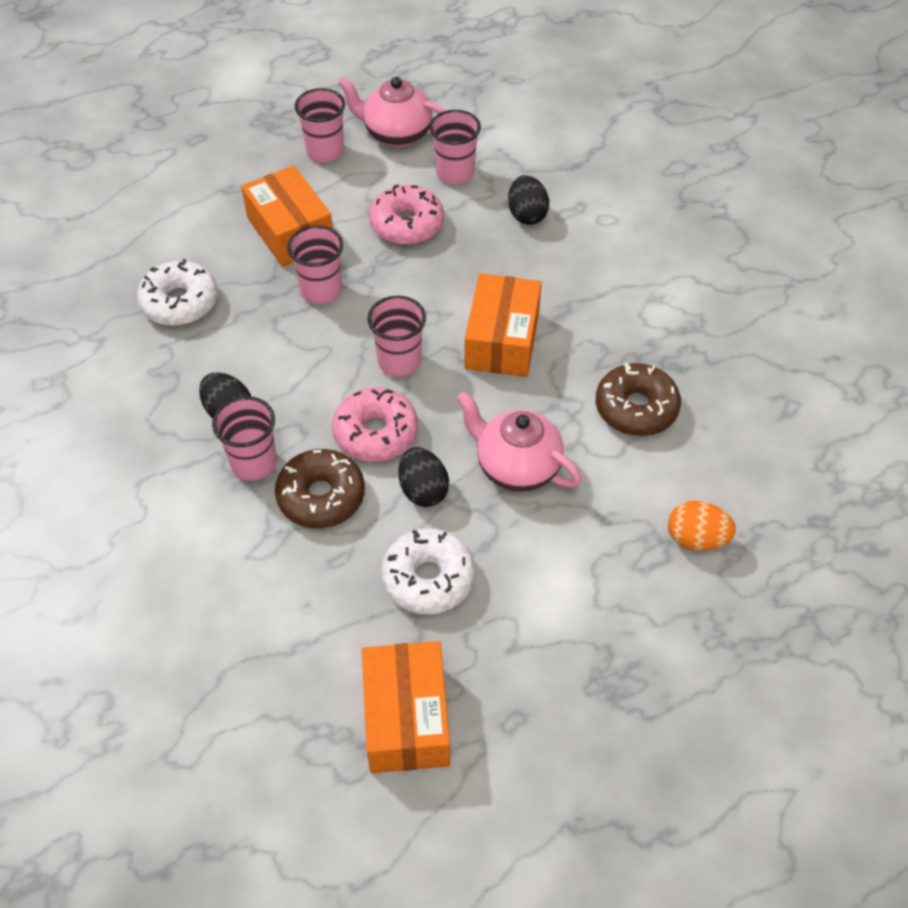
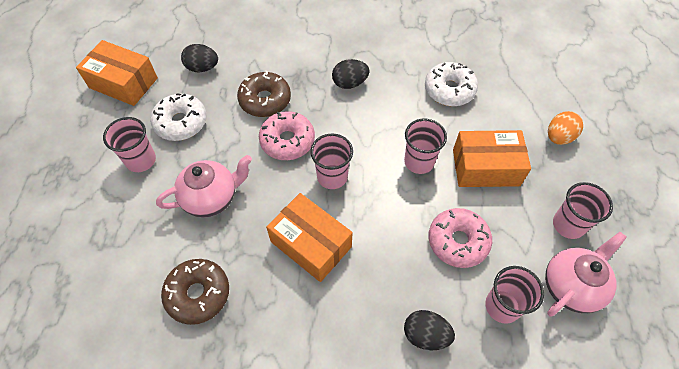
camera: 120 degrees right, 5 degrees up
pink cup [212,396,277,481] -> pink cup moved to [103,117,156,172]
black egg [399,447,449,507] -> black egg moved to [181,44,218,72]
orange egg [668,501,736,551] -> orange egg moved to [548,111,583,145]

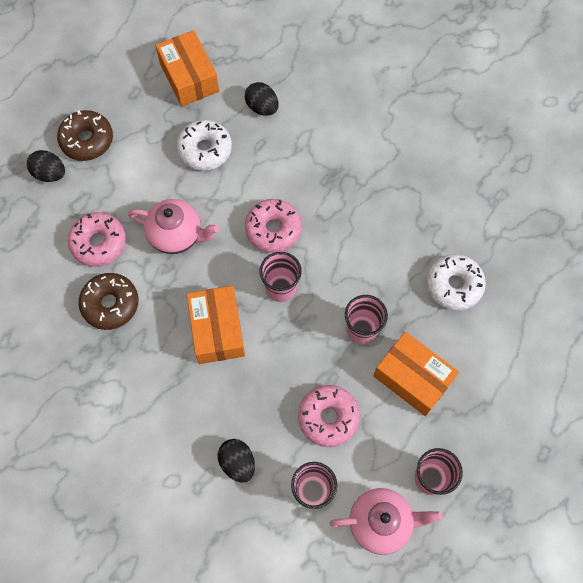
camera: 40 degrees right, 10 degrees up
pink cup [103,117,156,172] -> none
brown donut [237,71,291,117] -> brown donut moved to [57,110,113,161]
black egg [332,59,369,89] -> black egg moved to [27,150,65,182]
orange egg [548,111,583,145] -> none
none -> pink donut [68,212,126,267]

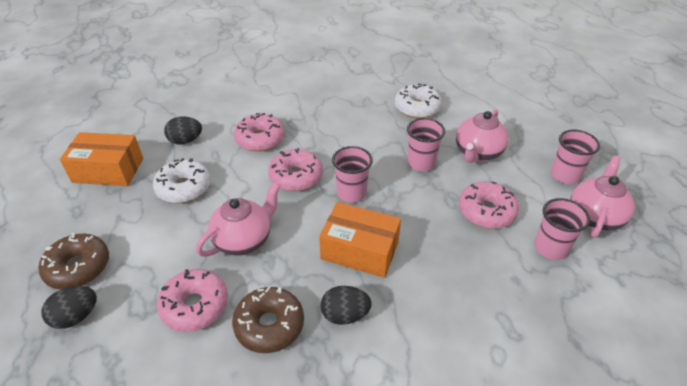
camera: 60 degrees left, 25 degrees down
black egg [218,439,255,482] -> black egg moved to [321,286,372,325]
orange box [373,332,459,416] -> pink teapot [456,109,509,163]
none -> pink donut [234,113,285,152]

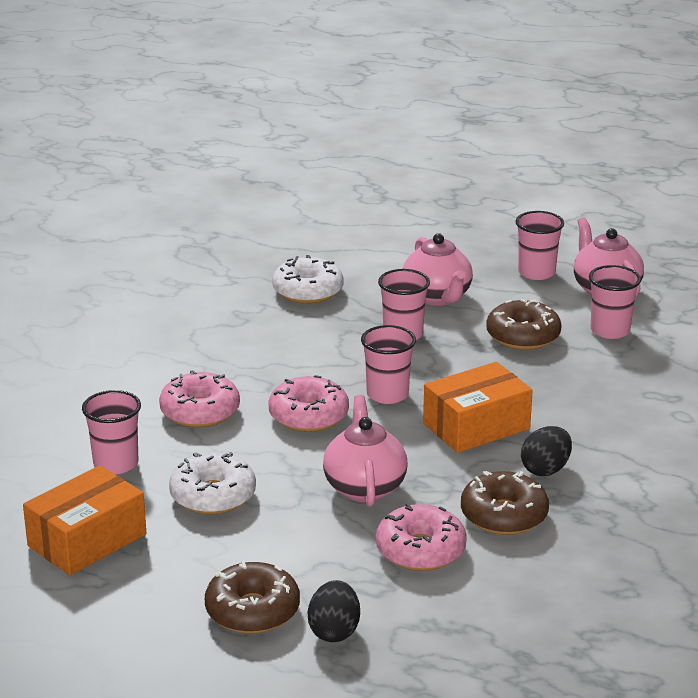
camera: 50 degrees left, 15 degrees down
black egg [164,116,202,144] -> pink cup [82,390,141,474]
pink donut [459,182,519,229] -> brown donut [486,299,562,350]

